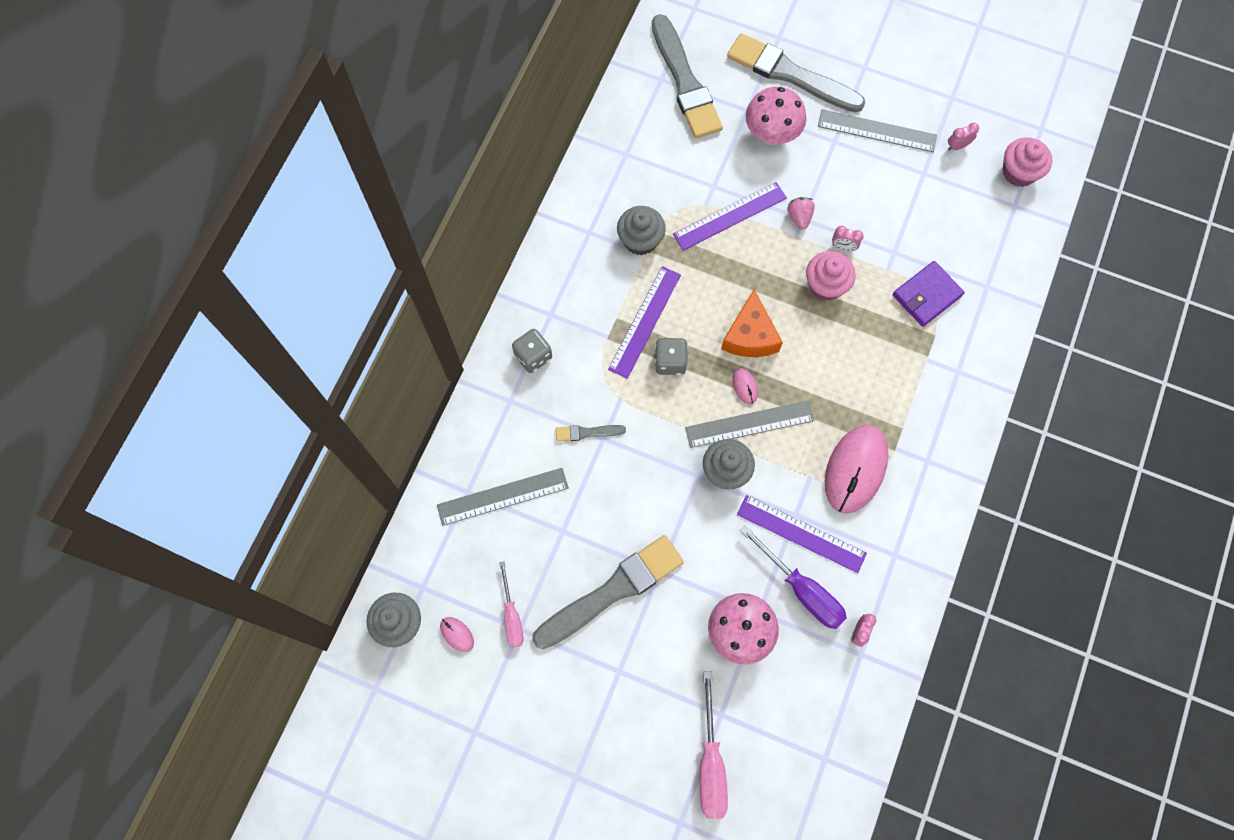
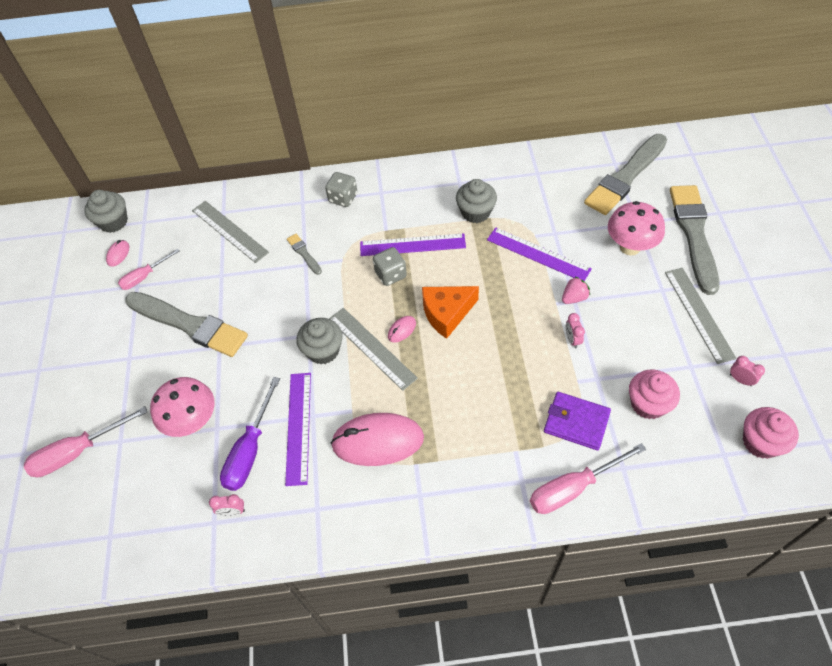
camera: 65 degrees right, 15 degrees down
pink cupcake [806,251,855,301] -> pink cupcake moved to [629,370,680,419]
none -> pink screwdriver [530,443,646,514]

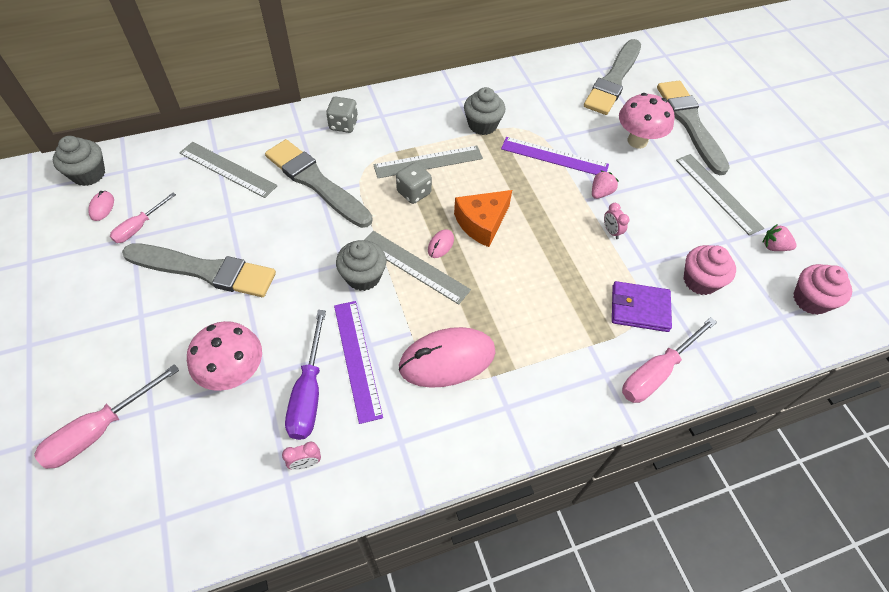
camera: 20 degrees left, 0 degrees up
grey brush [287,234,322,275] -> grey brush [265,139,373,228], size x2.30
purple ruler [360,233,466,256] -> grey ruler [373,146,483,178]
pink clock [730,356,765,386] -> pink strawberry [763,224,797,251]

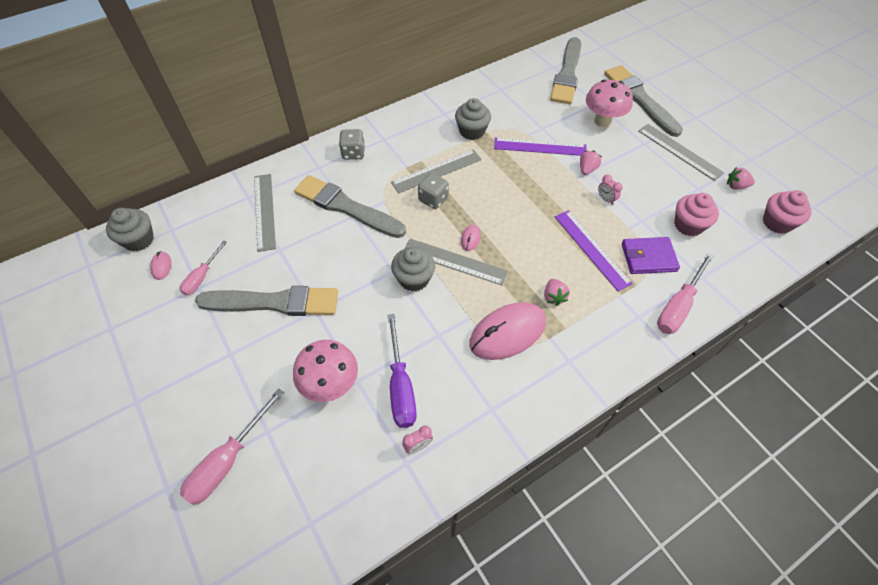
camera: 10 degrees left, 0 degrees up
grey ruler [179,142,277,198] -> grey ruler turned 60 degrees clockwise [254,174,276,252]
purple ruler [334,301,383,424] -> purple ruler moved to [555,210,633,291]
orange cheese [454,190,512,247] -> none
none -> pink strawberry [544,279,570,306]

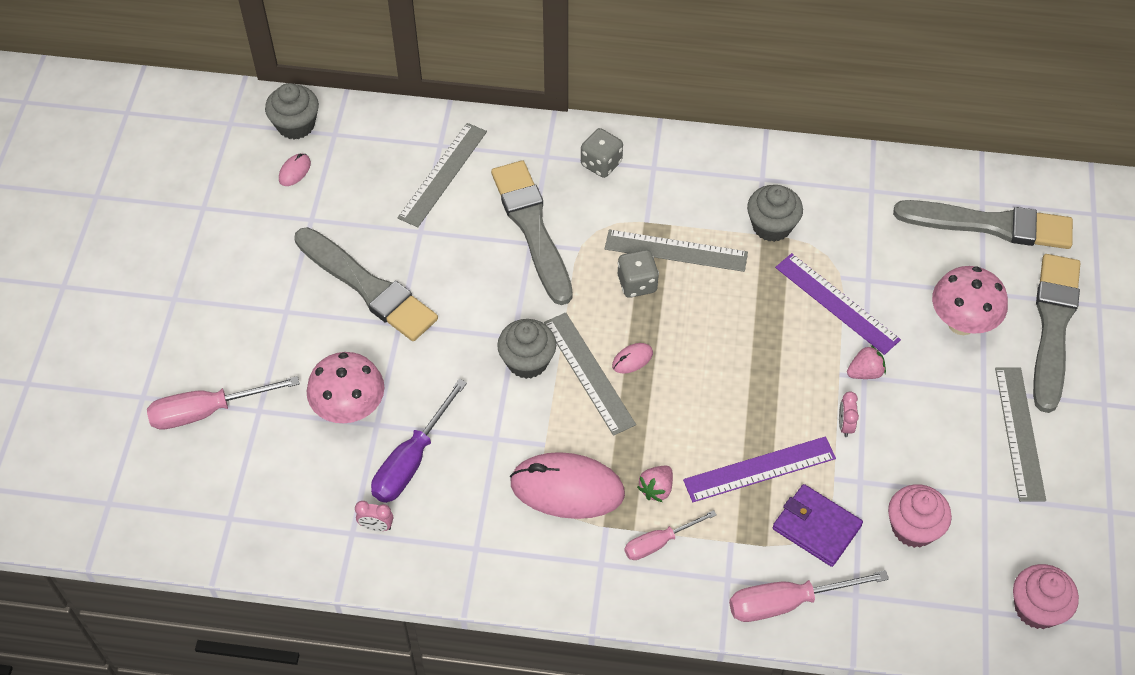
camera: 40 degrees right, 0 degrees up
pink screwdriver [180,241,227,295] -> pink screwdriver moved to [624,510,717,560]
grey brush [550,37,581,104] -> grey brush turned 135 degrees counterclockwise [893,200,1073,249]
purple ruler [555,210,633,291] -> purple ruler turned 60 degrees clockwise [683,436,836,502]
pink strawberry [727,167,755,190] -> none

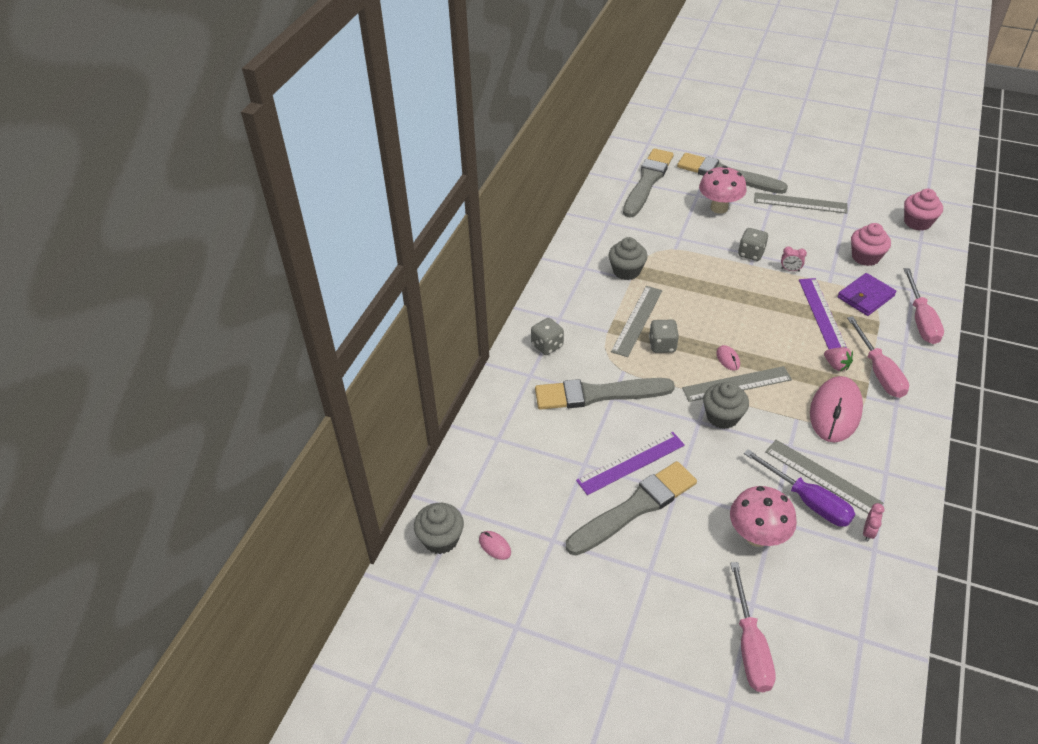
camera: 75 degrees left, 10 degrees down
grey ruler [398,123,487,227] -> grey ruler moved to [765,440,883,514]
pink screwdriver [624,510,717,560] -> pink screwdriver [847,316,909,398], size x1.57
purple ruler [775,253,901,355] -> purple ruler moved to [576,432,685,495]
pink strawberry [847,345,886,379] -> grey dice [738,228,768,261]

